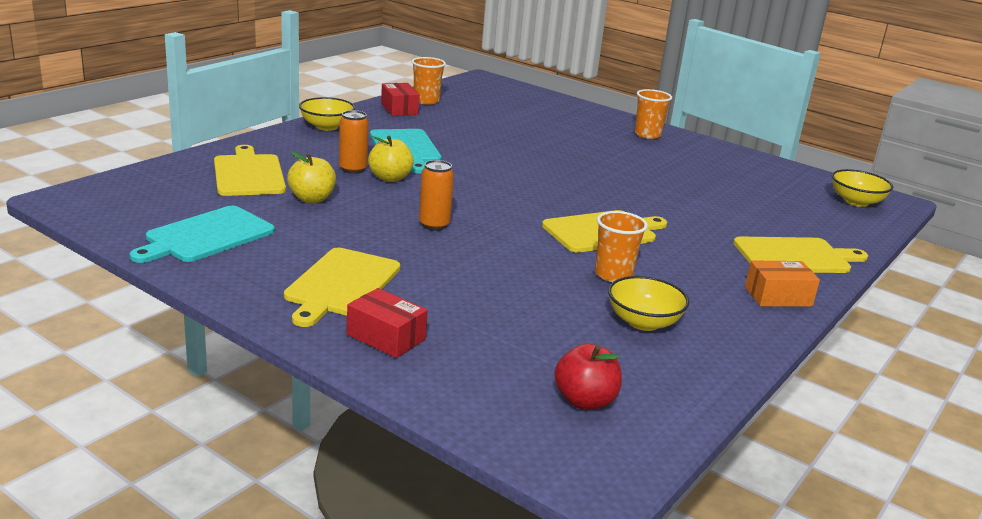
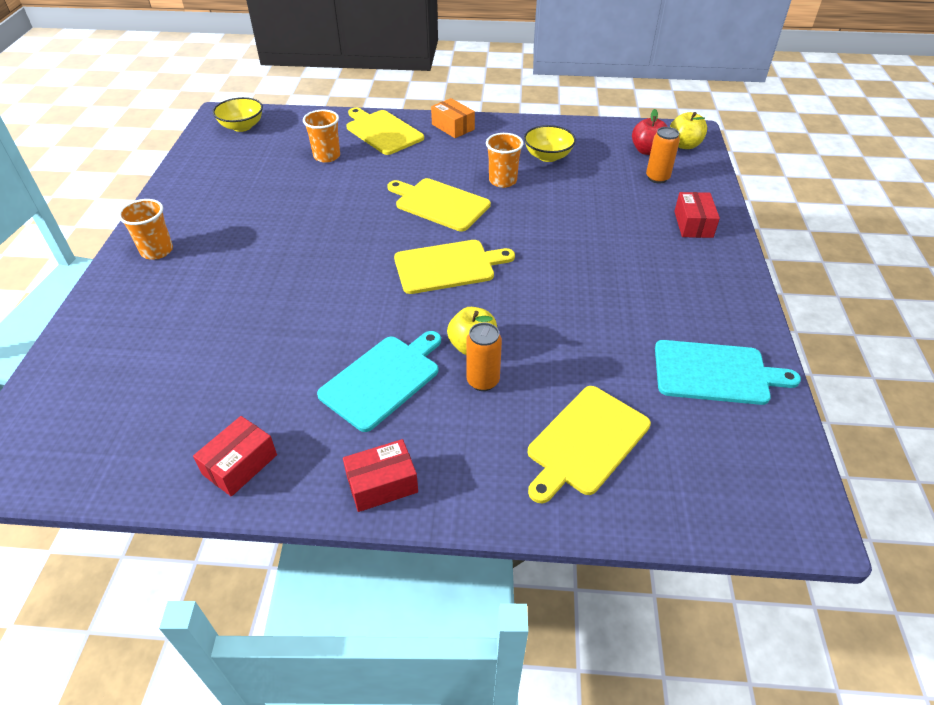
camera: 120 degrees left, 20 degrees up
yellow cutting board [284,248,400,327] -> yellow cutting board moved to [394,240,515,294]
yellow apple [287,152,336,203] -> yellow apple moved to [670,112,707,149]
yellow bowl [299,97,355,131] -> red box [343,439,418,512]
orange cup [412,57,446,105] -> orange cup moved to [303,110,340,163]
orange can [419,160,454,231] -> orange can moved to [646,127,680,184]

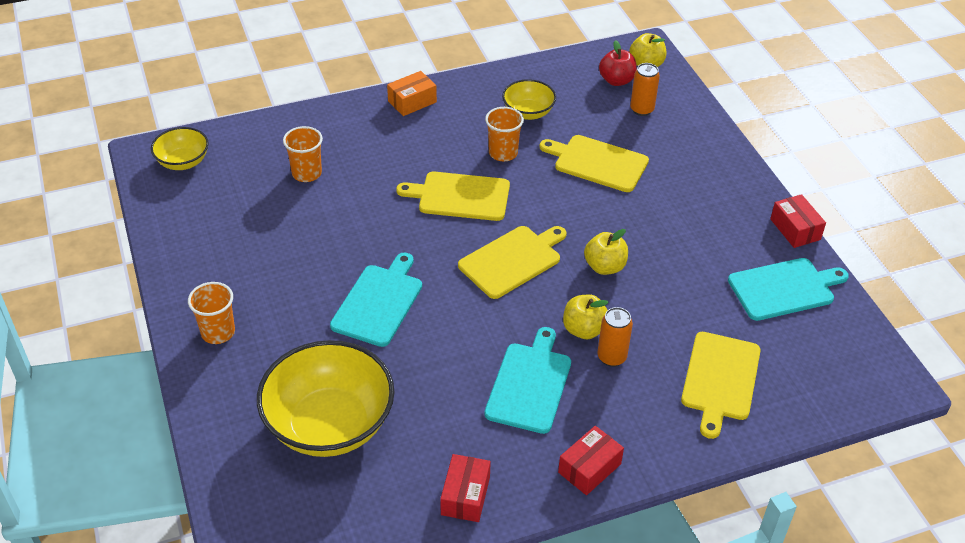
camera: 25 degrees left, 0 degrees up
yellow cutting board [346,107,424,155] -> yellow cutting board moved to [539,135,649,192]
orange box [431,98,475,138] -> orange box turned 60 degrees counterclockwise [387,71,437,116]
red box [674,192,720,238] -> red box moved to [770,194,826,248]
none -> yellow bowl [257,340,395,457]
none -> turquoise cutting board [330,252,422,347]
none -> yellow apple [584,229,628,275]

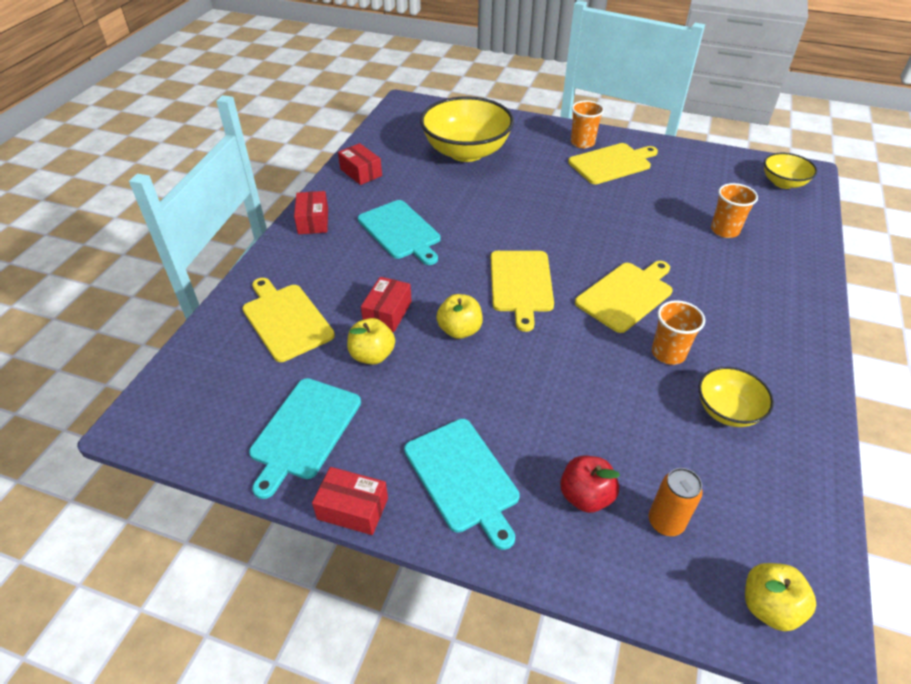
camera: 130 degrees right, 0 degrees up
turquoise cutting board [330,252,422,347] -> turquoise cutting board moved to [404,419,520,550]
orange box [387,71,437,116] -> none
yellow cutting board [539,135,649,192] -> yellow cutting board moved to [568,143,658,184]
yellow apple [563,294,609,339] -> yellow apple moved to [347,318,395,365]
orange can [598,307,633,367] -> none
red apple [599,40,636,86] -> red apple moved to [560,456,620,513]
none -> red box [361,277,412,332]

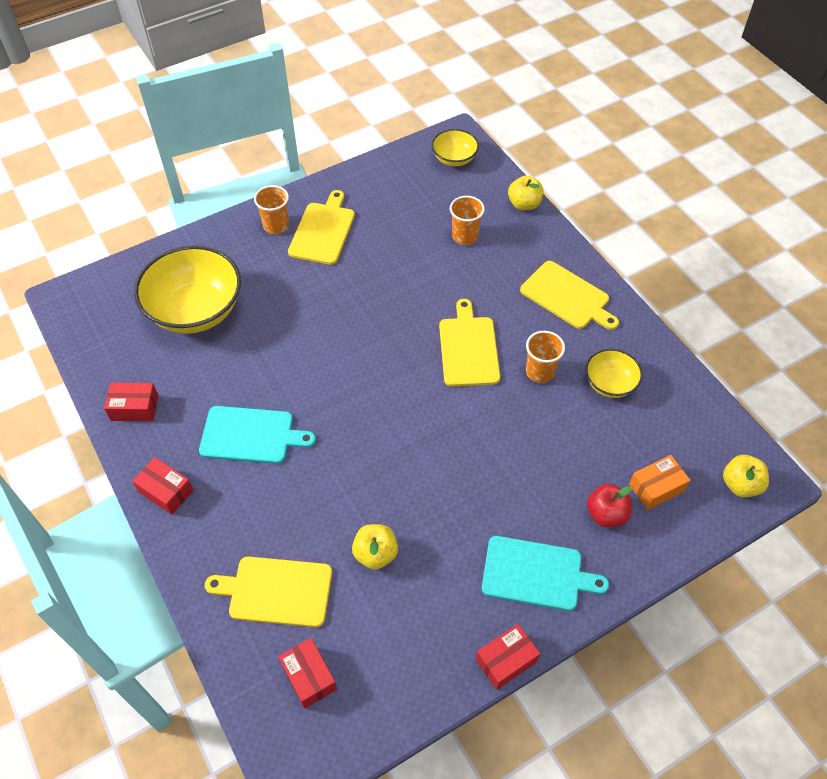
camera: 50 degrees left, 10 degrees up
turquoise cutting board [249,378,361,499] -> none
red box [361,277,412,332] -> red box moved to [278,638,337,709]
yellow apple [436,294,483,339] -> yellow apple moved to [508,176,543,211]
yellow cutting board [491,251,554,332] -> yellow cutting board moved to [520,261,619,330]
orange can [649,468,703,536] -> orange box [629,455,691,510]

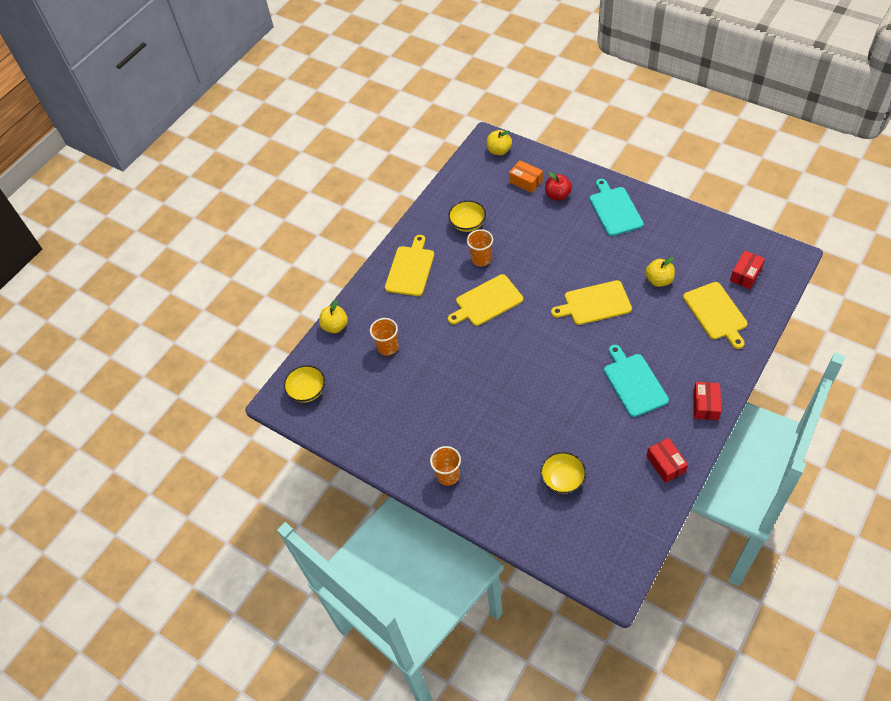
camera: 110 degrees left, 0 degrees up
yellow bowl [134,245,241,334] -> yellow bowl [540,452,586,494], size x0.52
yellow cutting board [288,190,355,265] -> yellow cutting board moved to [551,280,632,325]
red box [476,624,540,690] -> none

